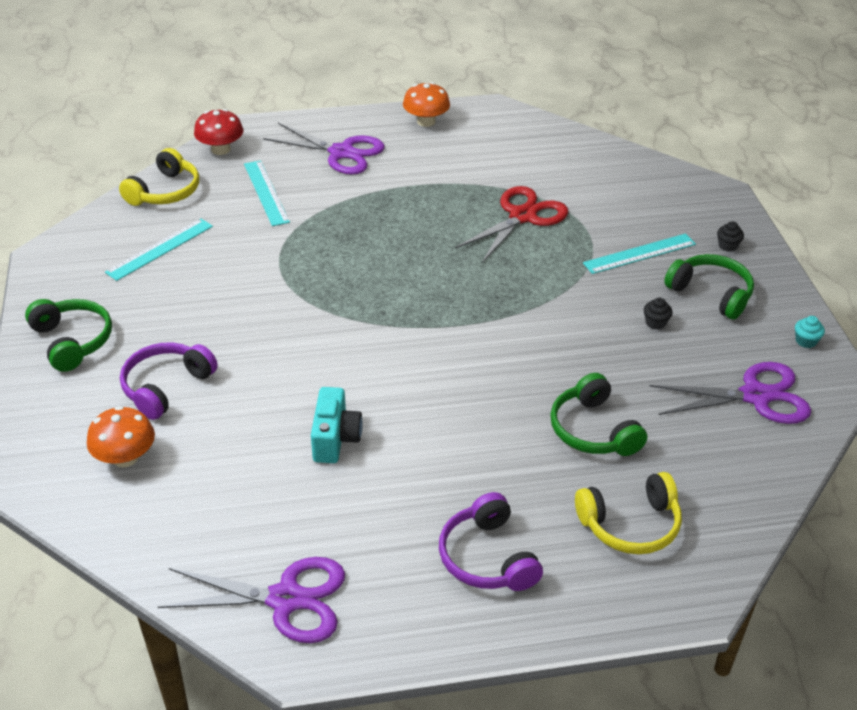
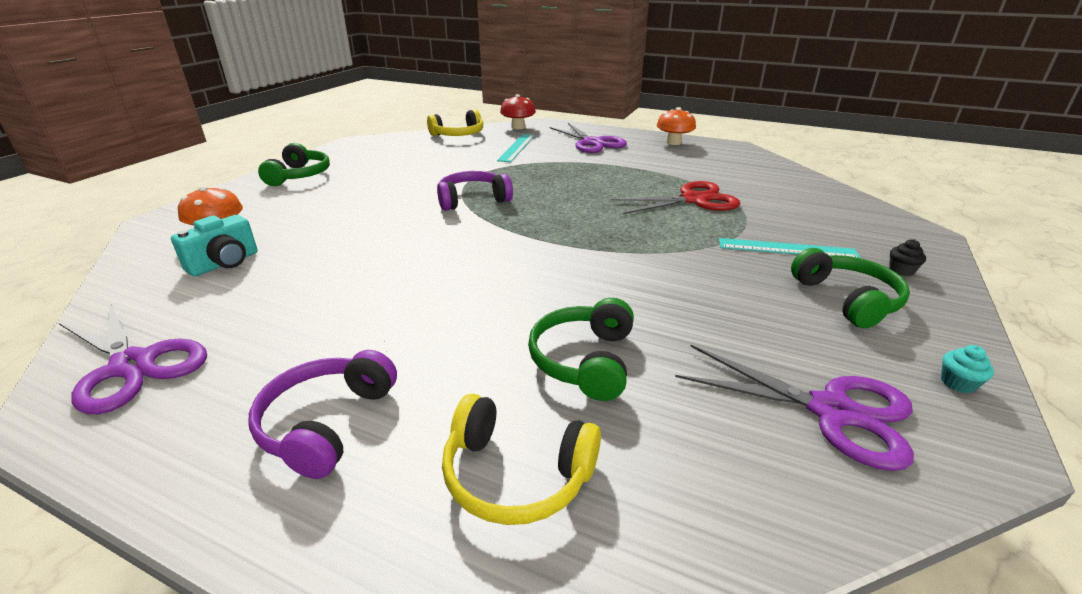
camera: 35 degrees right, 10 degrees down
turquoise ruler [105,219,213,281] -> none
purple headphones [120,342,218,420] -> purple headphones moved to [437,171,513,211]
turquoise camera [311,387,363,463] -> turquoise camera moved to [171,215,258,276]
black cupcake [644,298,673,330] -> none

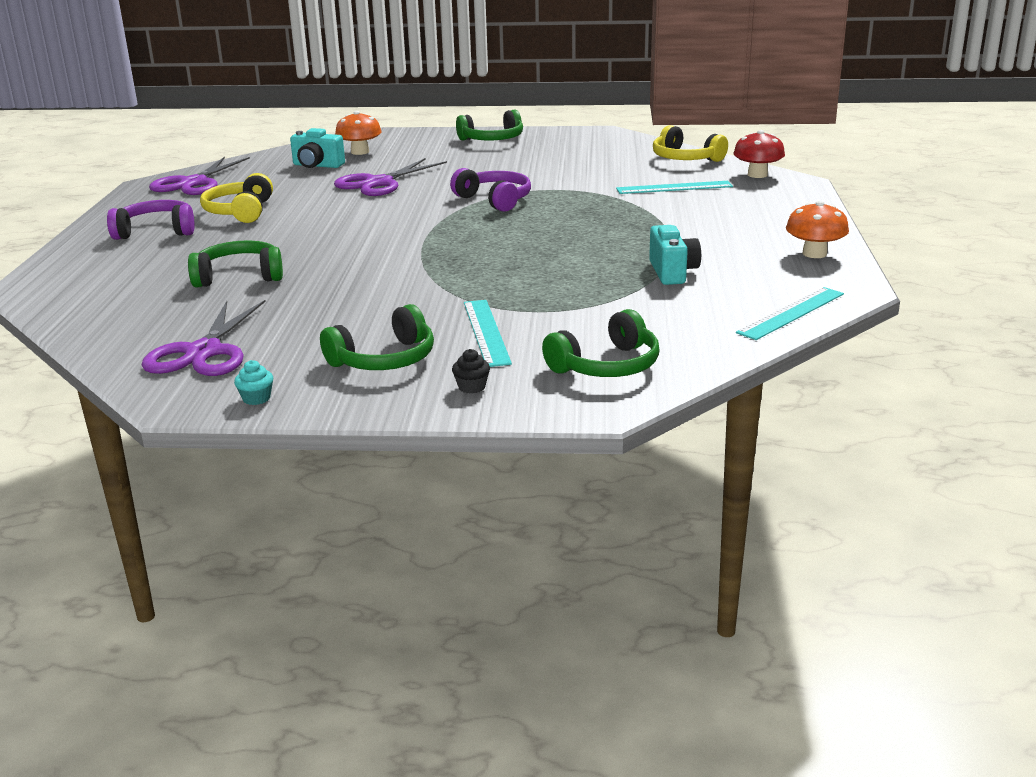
camera: 70 degrees right, 5 degrees down
yellow headphones [442,394,601,525] -> yellow headphones moved to [200,173,273,223]
purple scissors [550,123,627,153] -> purple scissors moved to [334,158,447,196]
red scissors [611,181,740,214] -> none
none -> green headphones [542,309,660,377]
none -> turquoise camera [649,225,701,285]
none -> turquoise ruler [736,287,844,340]

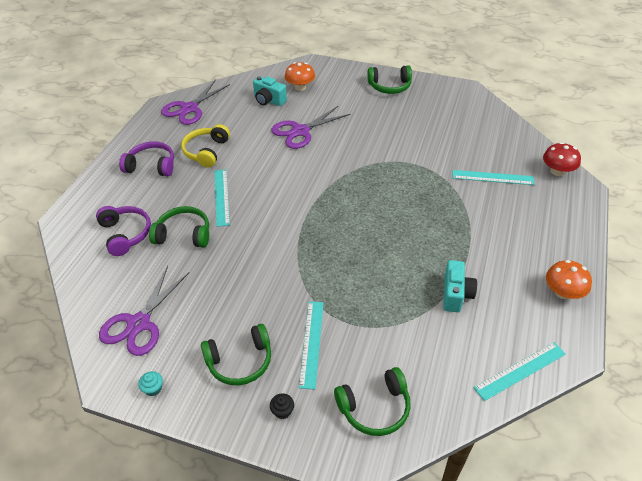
camera: 15 degrees right, 20 degrees up
purple headphones [450,168,531,212] -> purple headphones moved to [96,206,151,256]
yellow headphones [653,125,728,162] -> none
none -> turquoise ruler [214,169,230,227]

